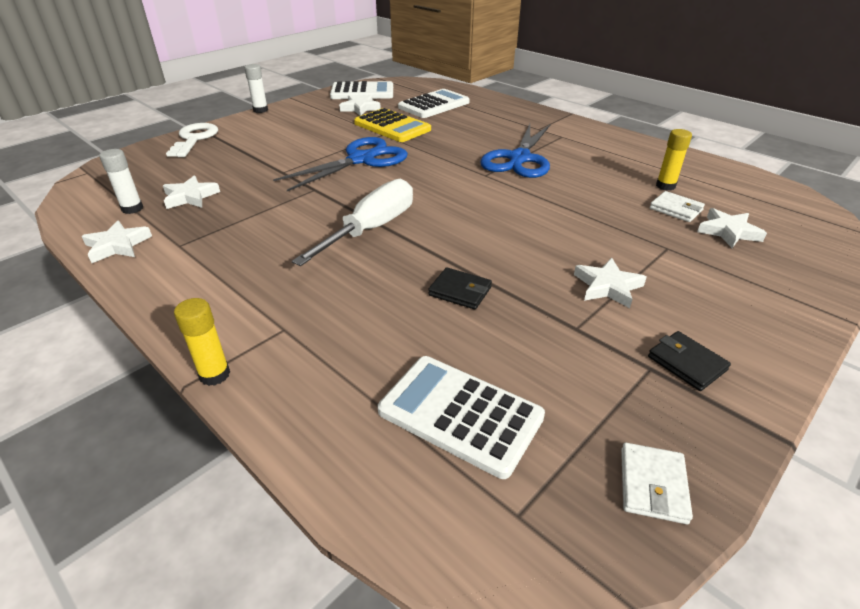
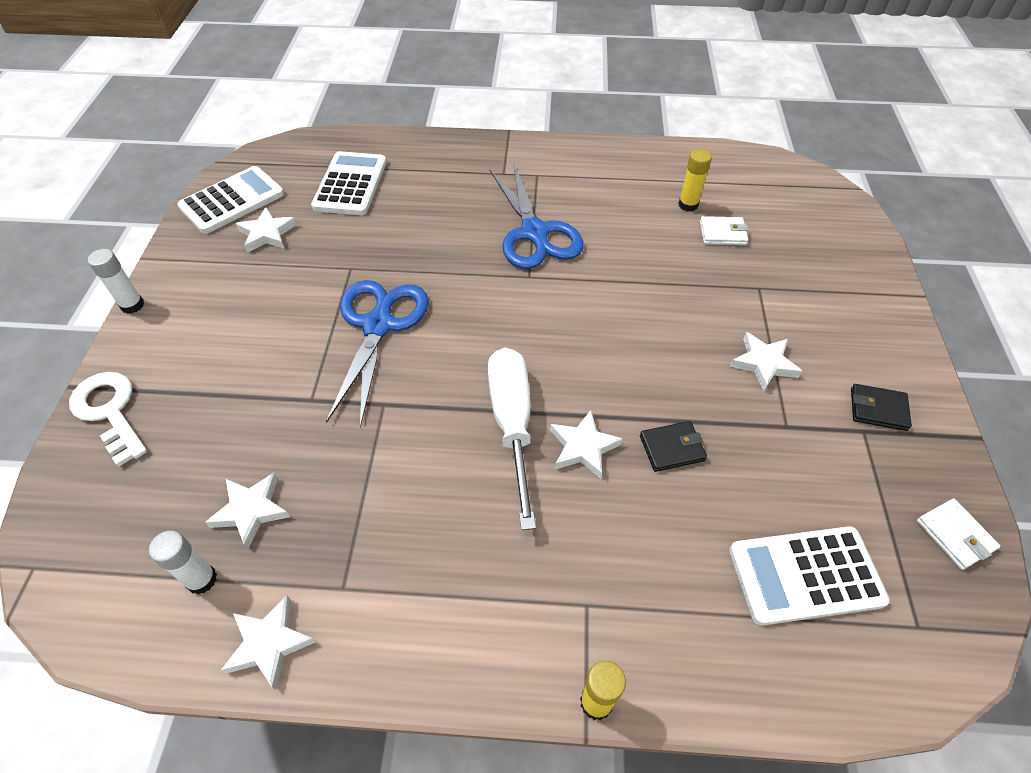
camera: 40 degrees left, 15 degrees up
yellow calculator [354,108,431,142] -> none
white star [697,208,767,248] -> white star moved to [550,410,623,479]

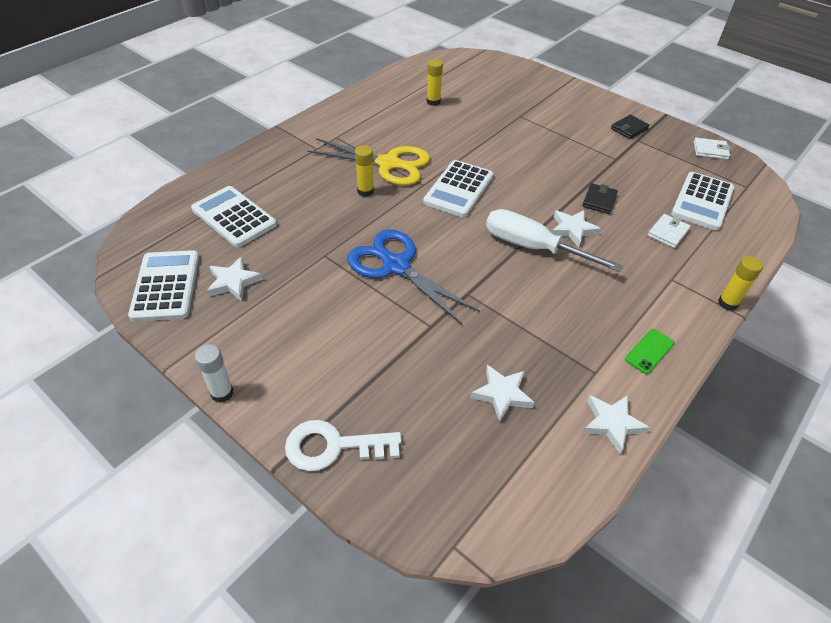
camera: 55 degrees left, 5 degrees down
white glue stick [149,531,217,594] -> none
blue scissors [490,165,584,269] -> yellow scissors [307,138,430,185]
white wallet [700,216,748,245] -> white wallet moved to [648,214,691,248]
white star [730,332,802,391] -> none
none -> yellow glue stick [355,145,374,197]
none -> white calculator [423,160,493,217]
none -> green phone [625,329,674,374]

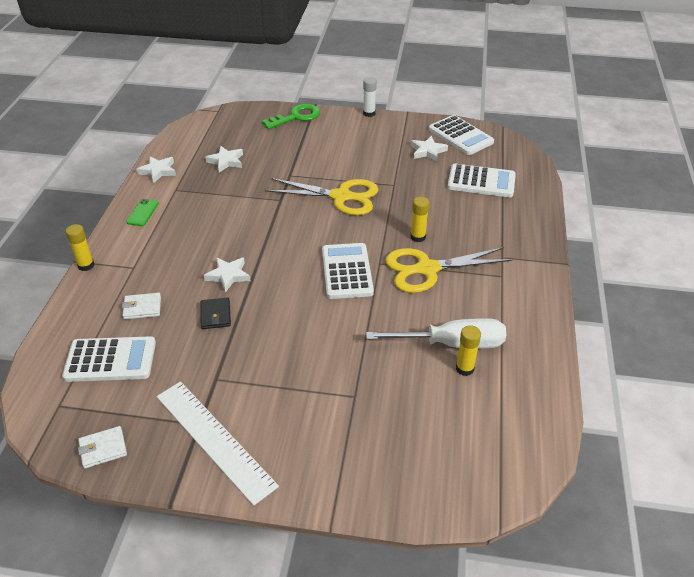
camera: 150 degrees right, 5 degrees down
white key [285,420,402,471] -> green key [262,104,320,129]
blue scissors [347,229,480,324] -> yellow scissors [265,178,379,215]
white screwdriver [486,209,623,272] -> white screwdriver moved to [366,318,506,348]
black wallet [611,115,649,139] -> white ruler [156,381,279,506]
white wallet [648,214,691,248] -> white wallet turned 75 degrees clockwise [122,293,161,320]
white calculator [671,172,734,230] -> white calculator turned 90 degrees clockwise [62,336,156,382]

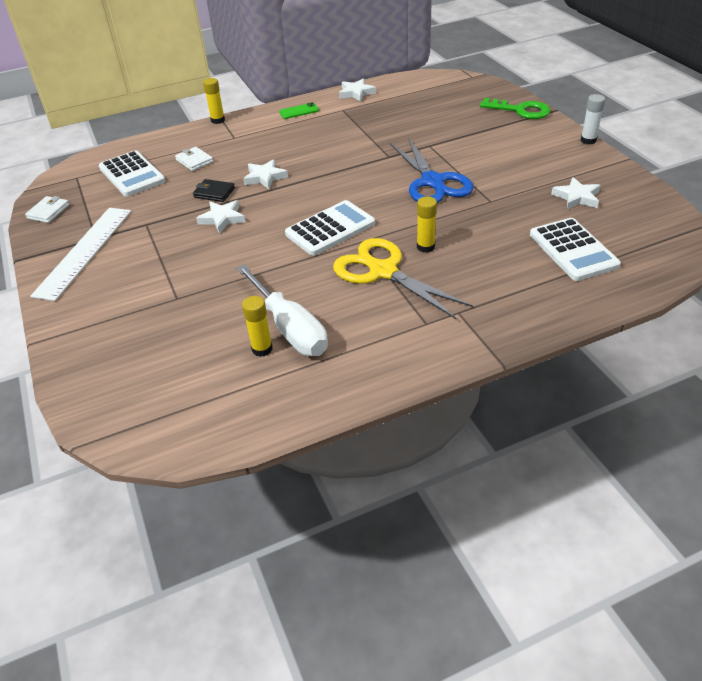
camera: 60 degrees right, 0 degrees up
white wallet [78,426,127,469] -> white wallet turned 75 degrees clockwise [25,196,69,223]
black wallet [200,298,231,329] -> black wallet turned 60 degrees clockwise [193,179,235,202]
white star [205,146,243,173] -> white star moved to [196,200,245,234]
yellow scissors [265,178,379,215] -> blue scissors [390,137,474,203]
white calculator [429,115,494,155] -> none

